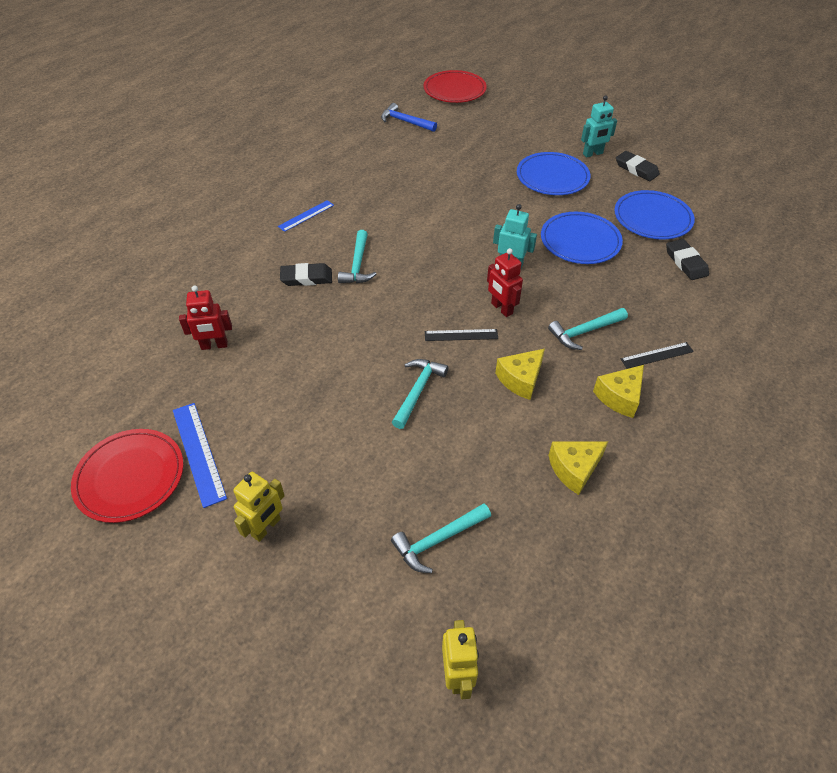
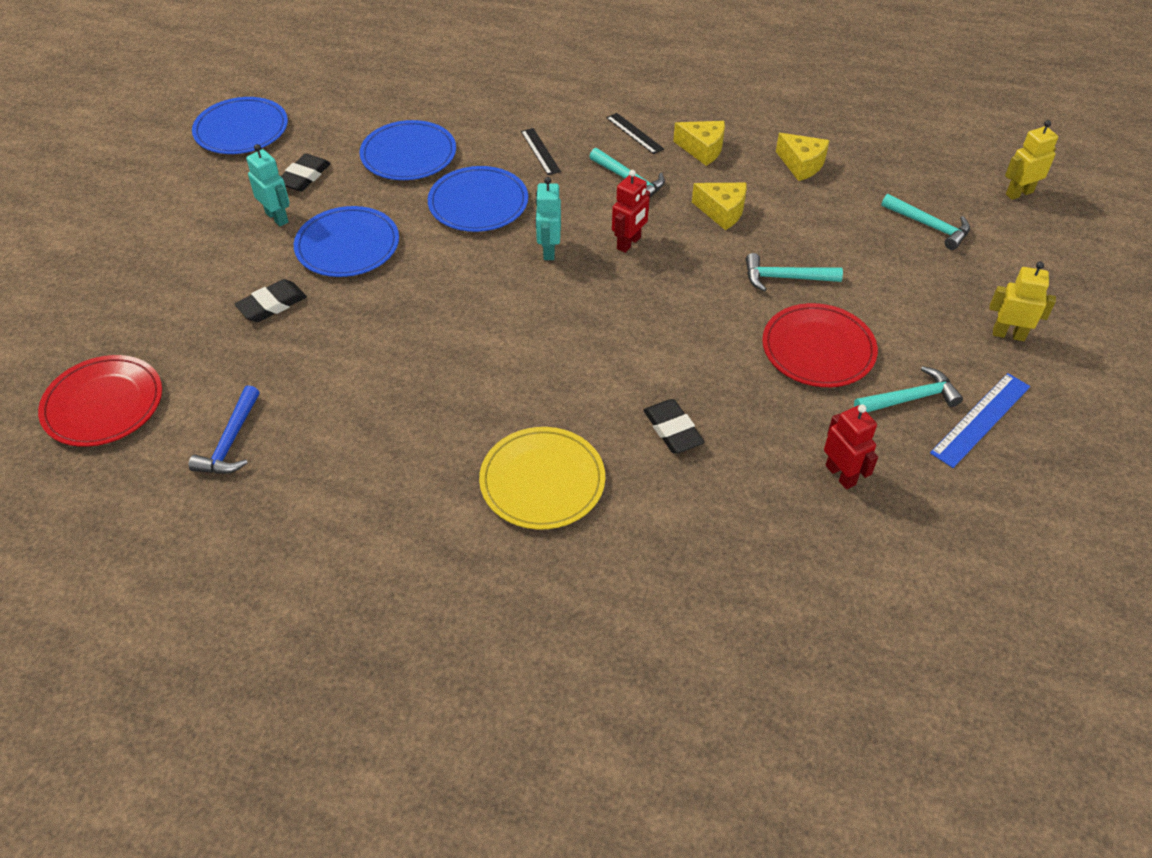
camera: 110 degrees left, 0 degrees up
red plate [71,429,184,523] -> red plate moved to [762,303,878,387]
blue ruler [278,200,334,232] -> yellow plate [479,427,605,529]
turquoise hammer [338,230,376,283] -> turquoise hammer moved to [854,366,963,412]
black ruler [425,329,498,341] -> black ruler moved to [521,128,561,175]
black eraser [666,239,709,280] -> black eraser moved to [235,279,307,322]
none -> blue plate [192,97,288,154]

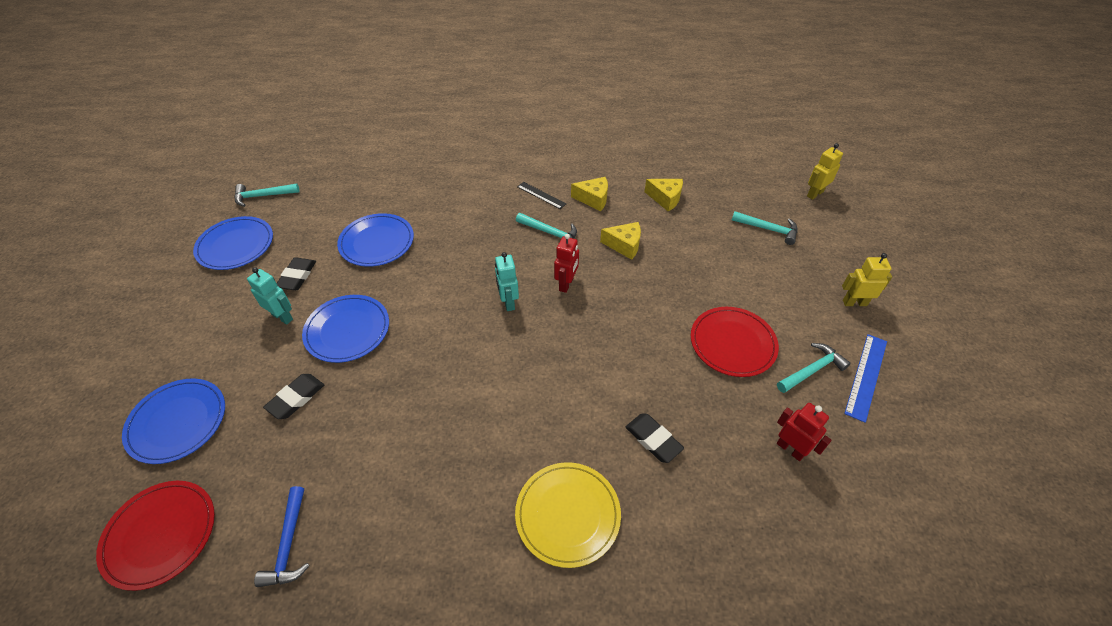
camera: 15 degrees left, 0 degrees up
blue plate [428,166,528,232] -> blue plate moved to [122,378,225,464]
black ruler [521,128,561,175] -> none
turquoise hammer [746,253,843,292] -> turquoise hammer moved to [234,184,300,207]

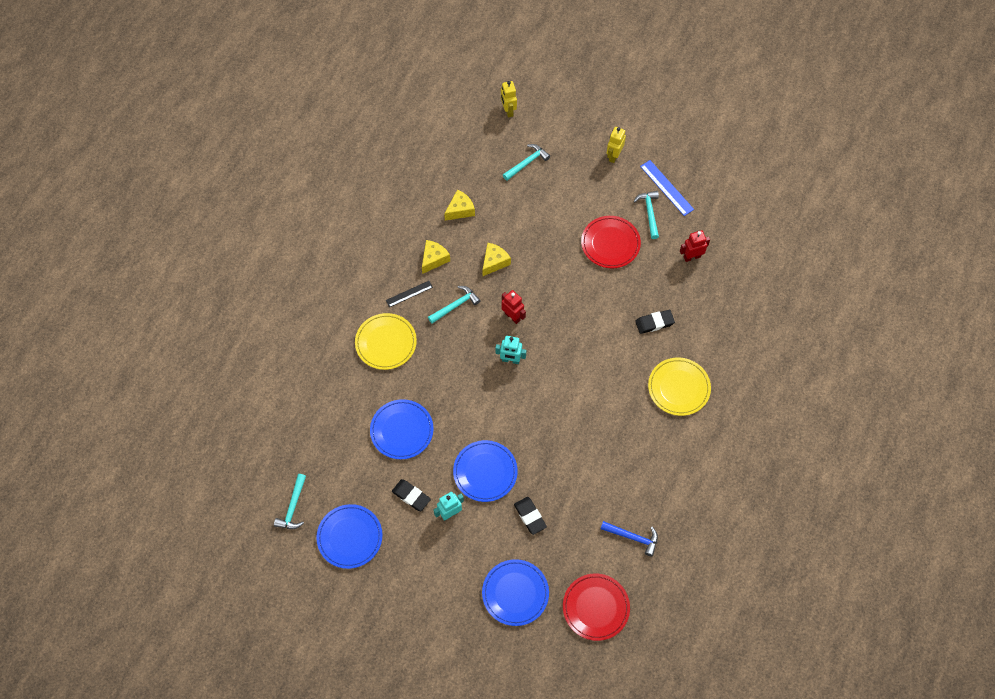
camera: 65 degrees left, 15 degrees up
none -> yellow plate [355,313,417,370]

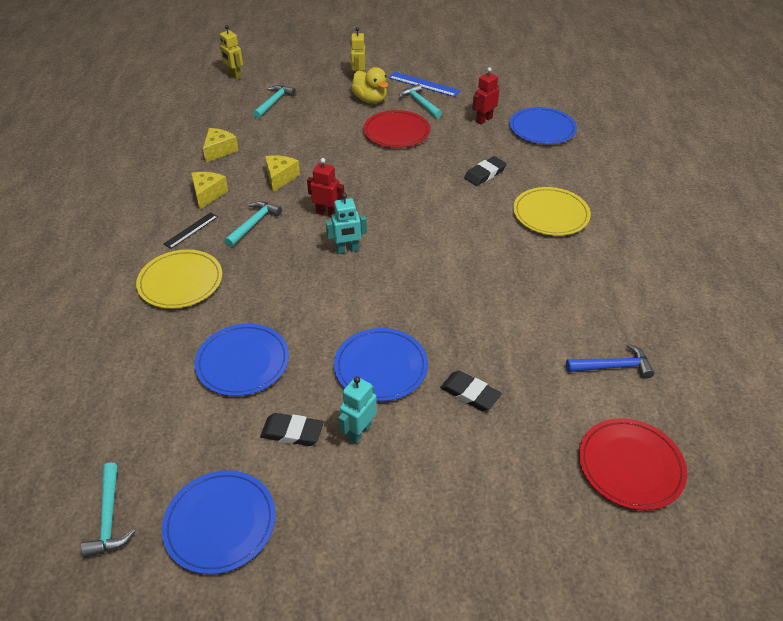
camera: 25 degrees left, 20 degrees down
blue plate [482,559,549,626] -> blue plate moved to [510,107,577,144]
none -> yellow duck [351,67,388,104]

